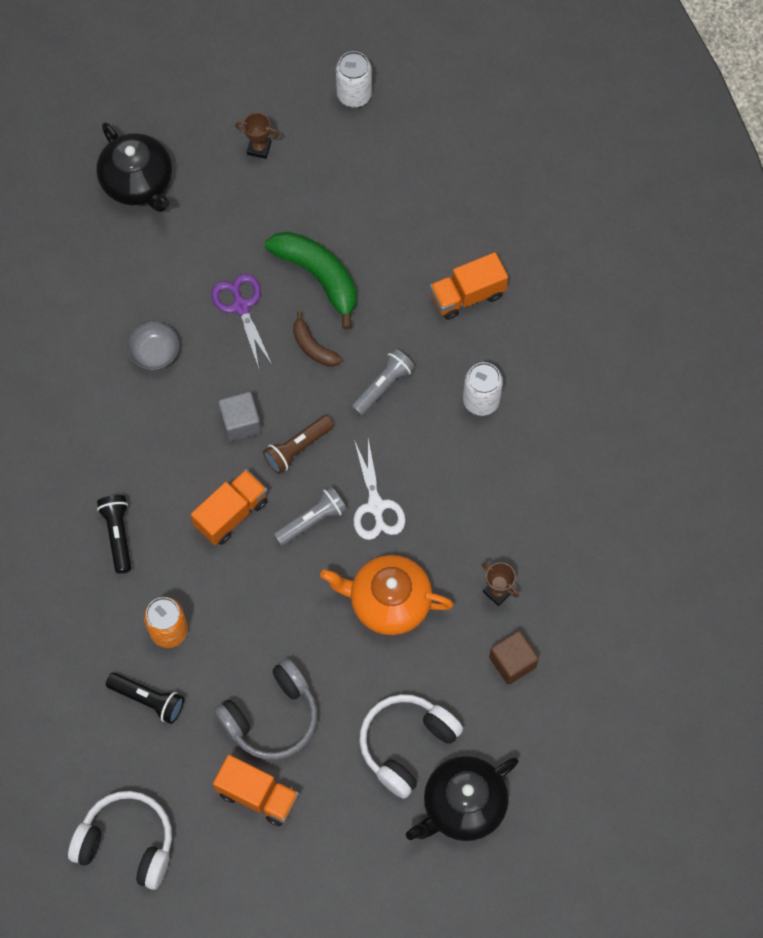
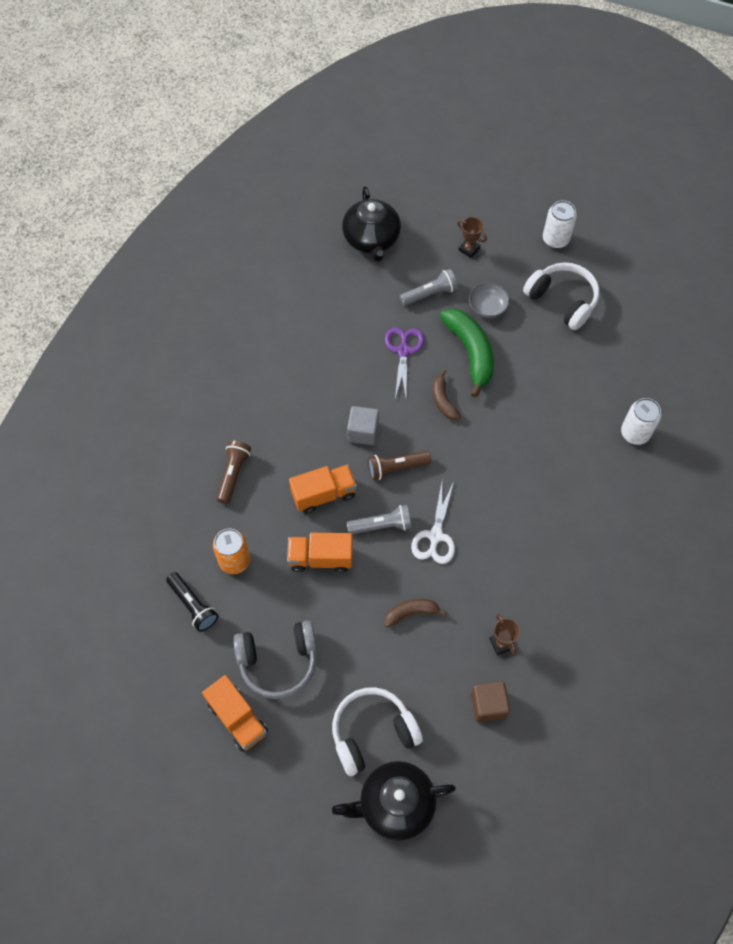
camera: 25 degrees right, 5 degrees down
white headphones [68,791,172,890] -> white headphones moved to [523,262,599,330]
black flashlight [97,495,131,574] -> brown flashlight [217,441,251,504]
grey bowl [127,322,179,370] -> grey bowl moved to [469,283,510,318]
orange teapot [320,555,454,635] -> brown banana [385,599,447,628]
grey flashlight [351,349,415,416] -> grey flashlight moved to [400,269,458,306]
orange truck [430,252,508,320] -> orange truck moved to [287,533,353,573]
white can [463,362,503,416] -> white can moved to [621,398,661,445]

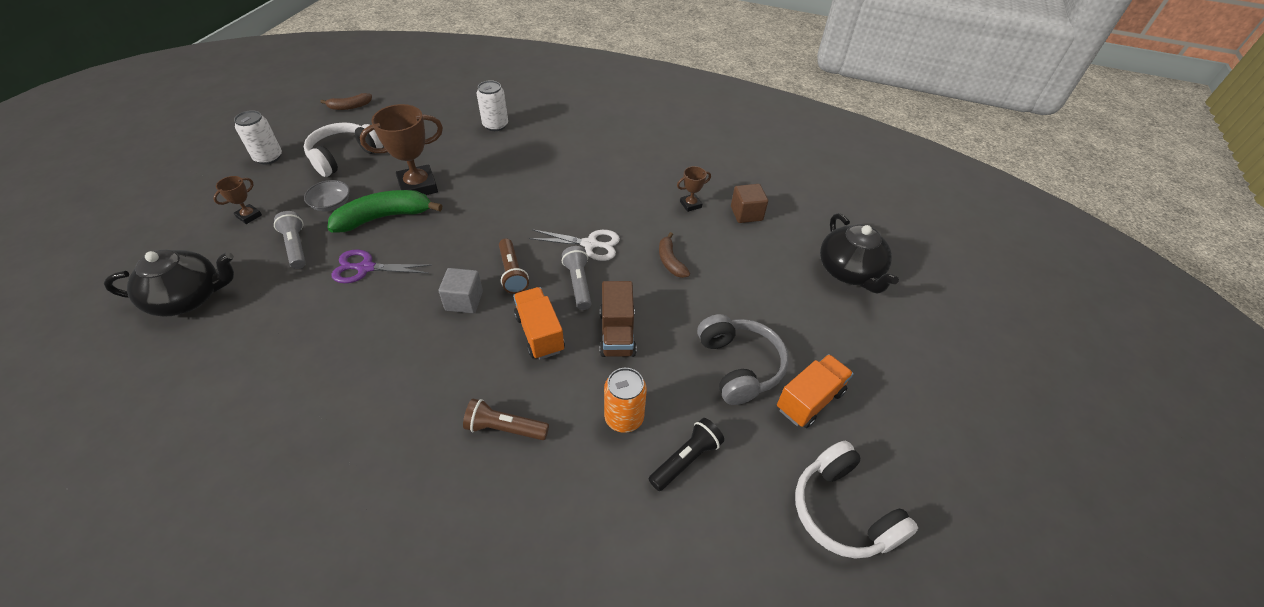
camera: 95 degrees left, 15 degrees down
orange truck [287,533,353,573] -> brown truck [600,281,636,357]
white headphones [332,687,423,776] -> white headphones moved to [795,441,918,559]
brown banana [432,369,461,420] -> brown banana moved to [321,93,372,110]
none -> brown trophy [360,104,443,195]

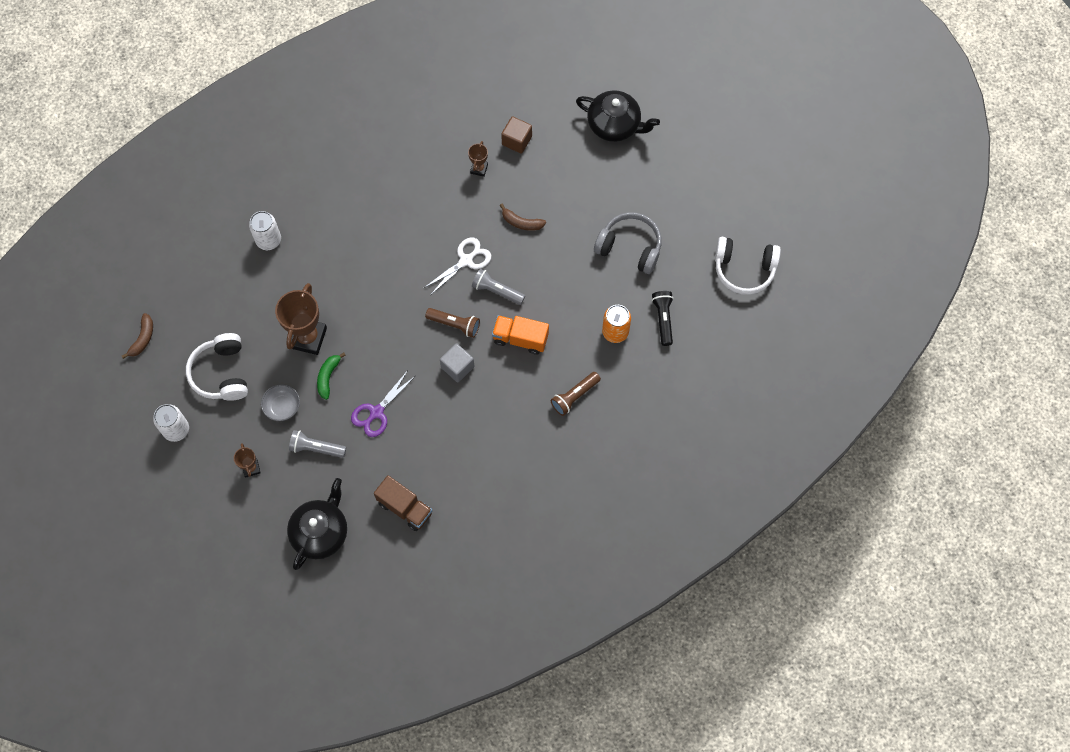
camera: 50 degrees left, 20 degrees up
green banana [328,190,442,233] -> green banana [317,353,345,400], size x0.55
brown truck [600,281,636,357] -> brown truck moved to [374,475,432,531]
orange truck [777,354,854,428] -> none

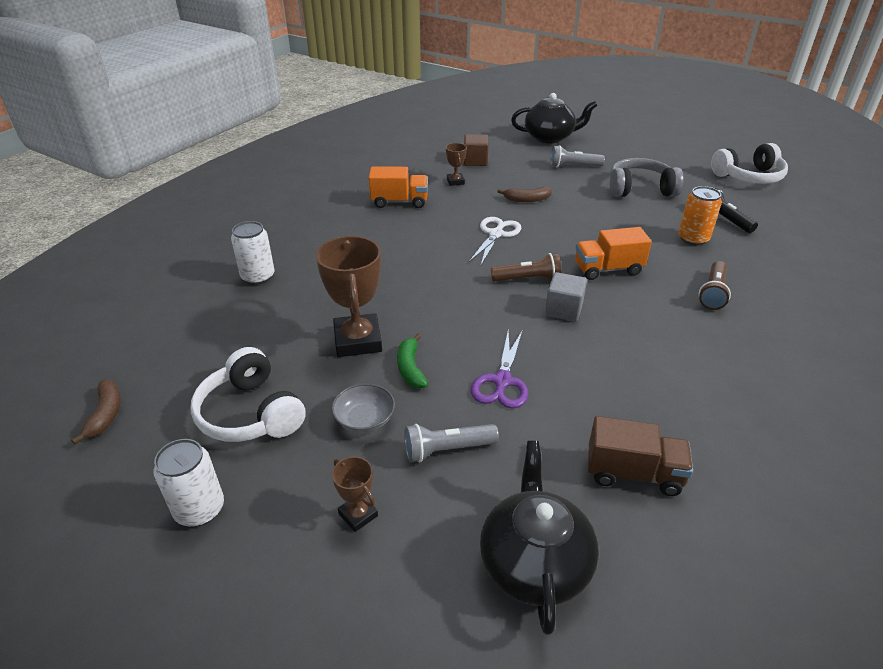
camera: 25 degrees left, 30 degrees down
grey flashlight [472,268,525,305] -> grey flashlight moved to [550,145,605,168]
none -> orange truck [369,166,428,208]

